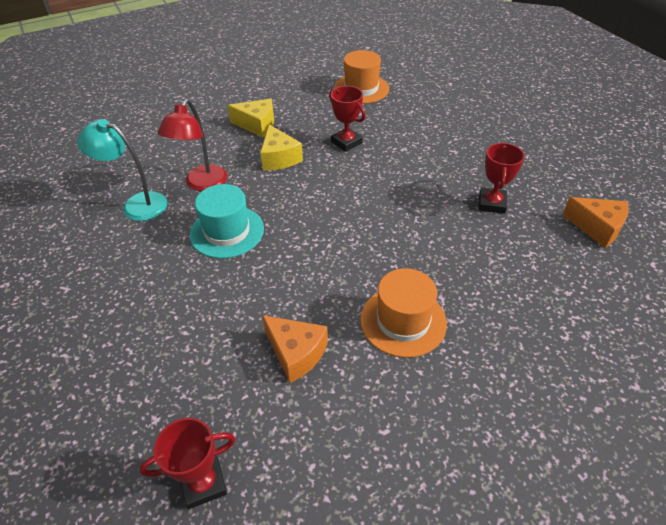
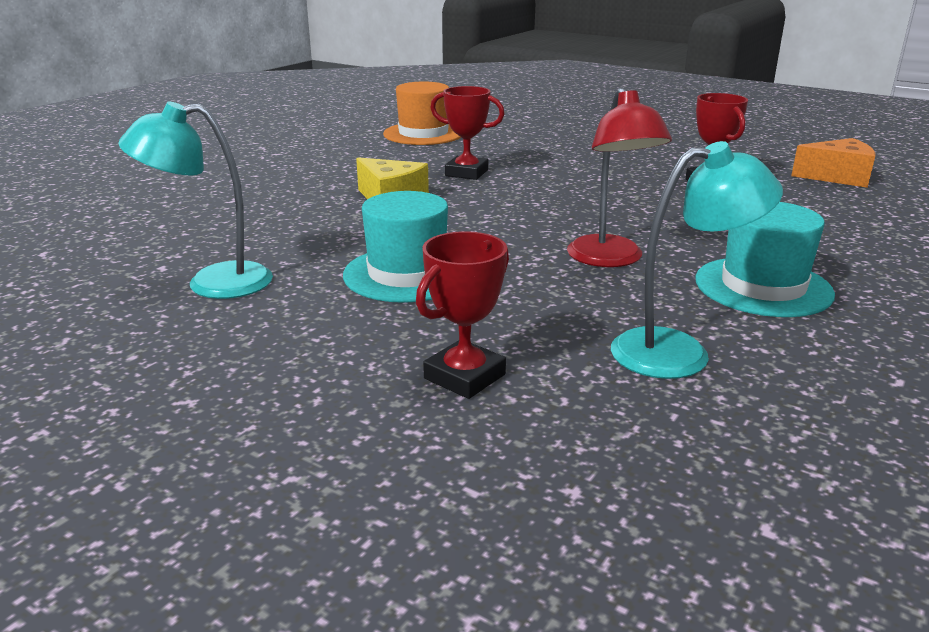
camera: 30 degrees left, 20 degrees down
red trophy [139,418,235,509] -> red trophy moved to [416,231,509,399]
red lamp [158,99,227,191] -> red lamp moved to [567,88,672,267]
yellow cheese [227,99,274,137] -> none
orange cheese [262,315,328,383] -> turquoise lamp [611,141,783,379]
orange hat [360,268,447,358] -> turquoise hat [695,202,835,317]

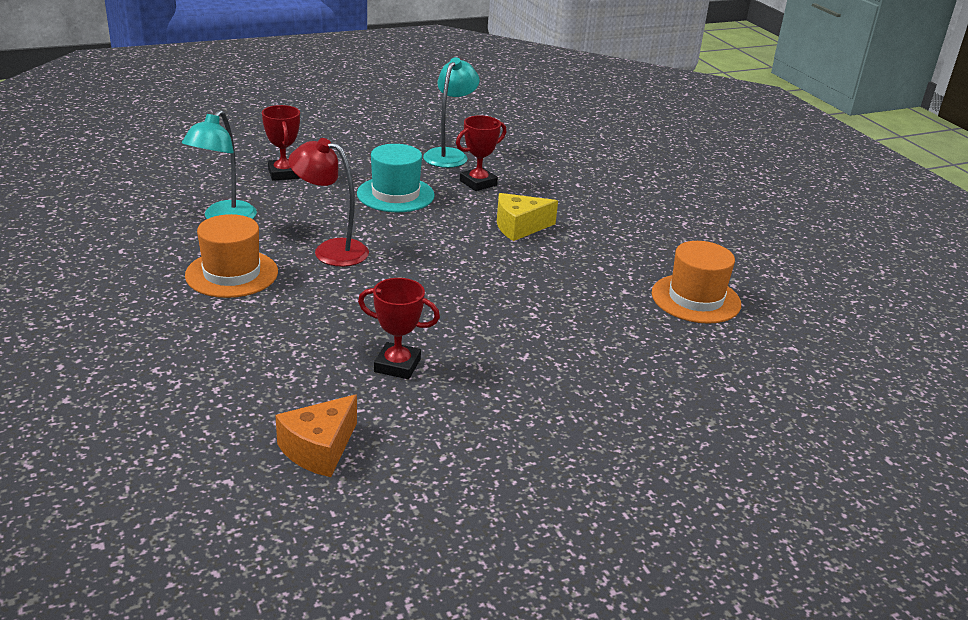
camera: 120 degrees right, 5 degrees up
red trophy [430,86,505,180] -> red trophy moved to [456,115,506,191]
turquoise hat [695,202,835,317] -> orange hat [185,214,278,298]

